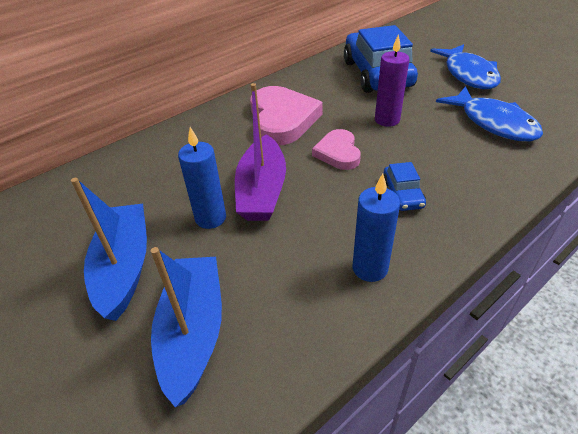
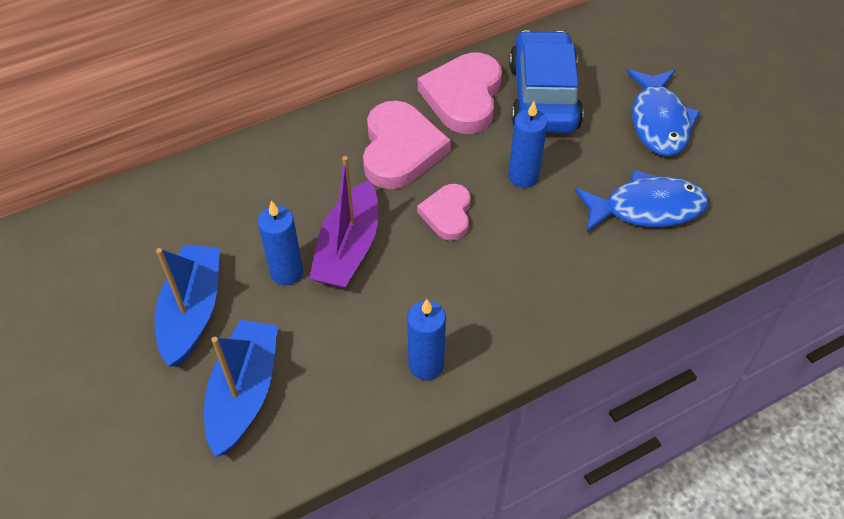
camera: 10 degrees right, 10 degrees up
purple candle [375,34,409,127] -> blue candle [508,101,548,188]
blue car [383,162,426,211] -> none
blue fish [436,86,543,142] -> blue fish turned 75 degrees counterclockwise [575,170,709,233]
none -> pink heart [418,53,502,134]

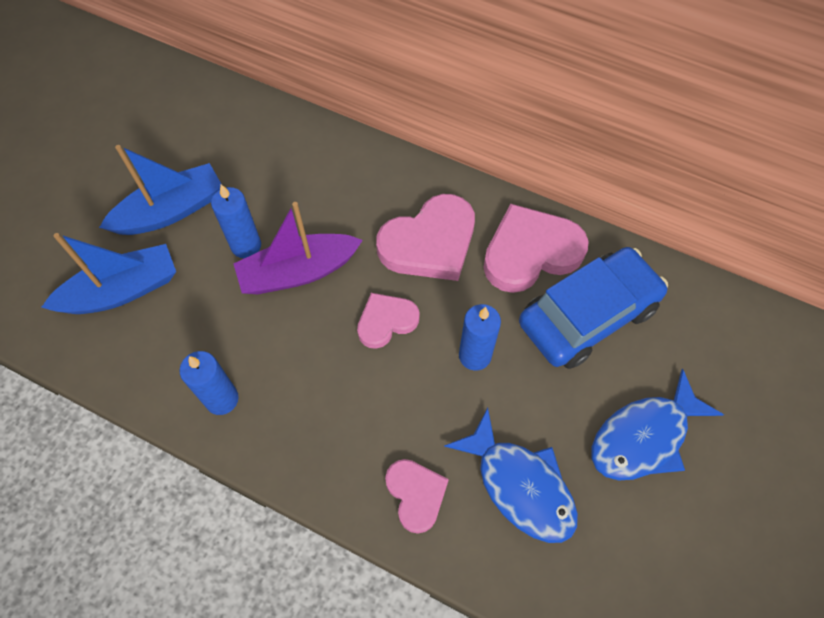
camera: 55 degrees right, 10 degrees up
none -> pink heart [385,459,449,534]

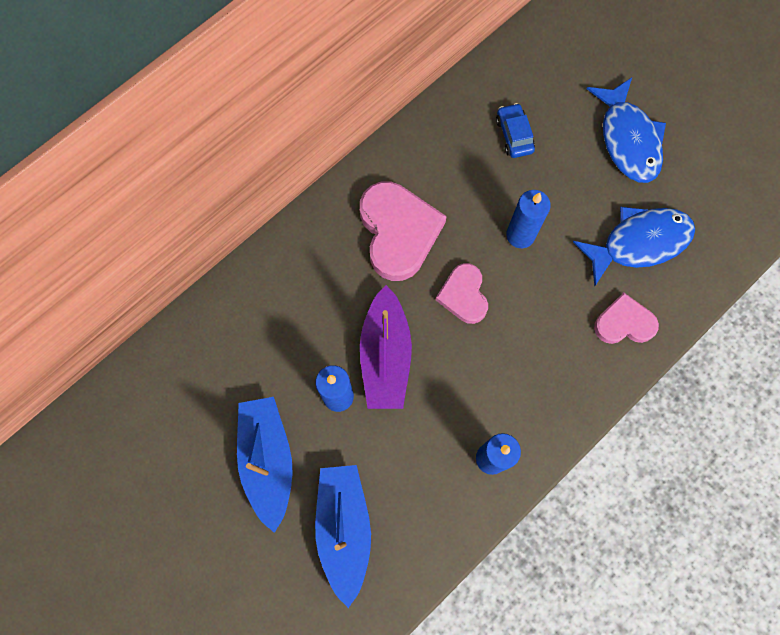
camera: 70 degrees left, 10 degrees up
pink heart [483,204,589,293] -> none
blue car [519,247,668,369] -> blue car [496,103,535,158], size x0.44

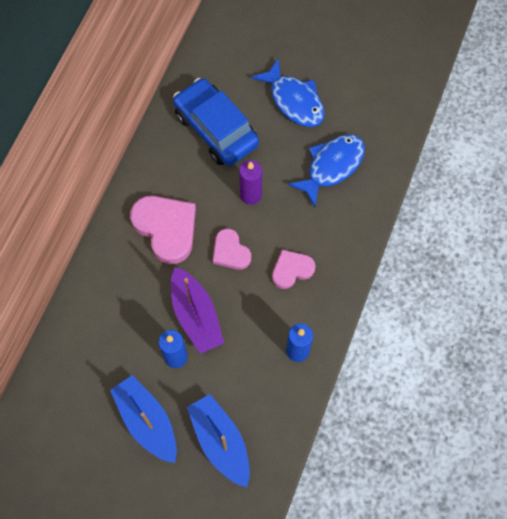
camera: 25 degrees left, 5 degrees down
blue car [496,103,535,158] -> blue car [173,78,259,166], size x2.28
blue candle [506,190,551,248] -> purple candle [239,160,262,205]
pink heart [594,292,659,344] -> pink heart moved to [272,250,315,289]

